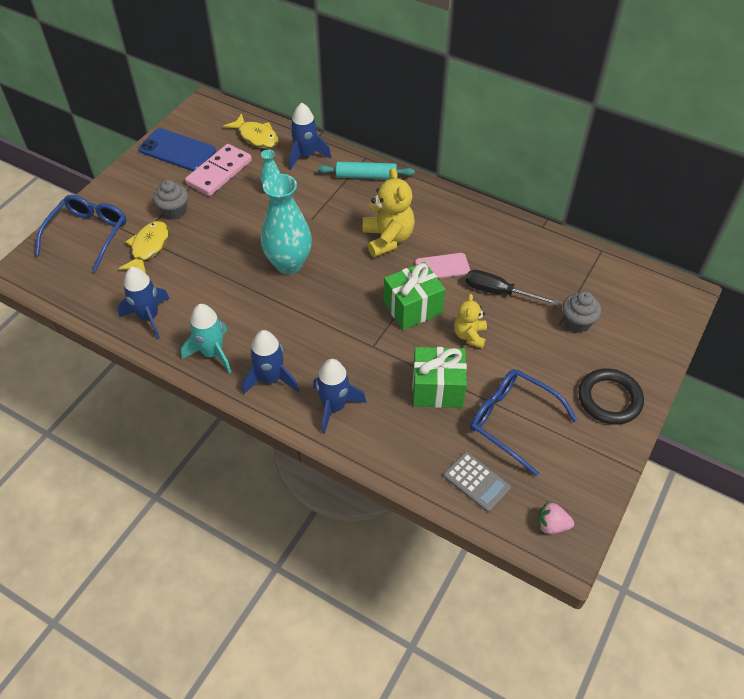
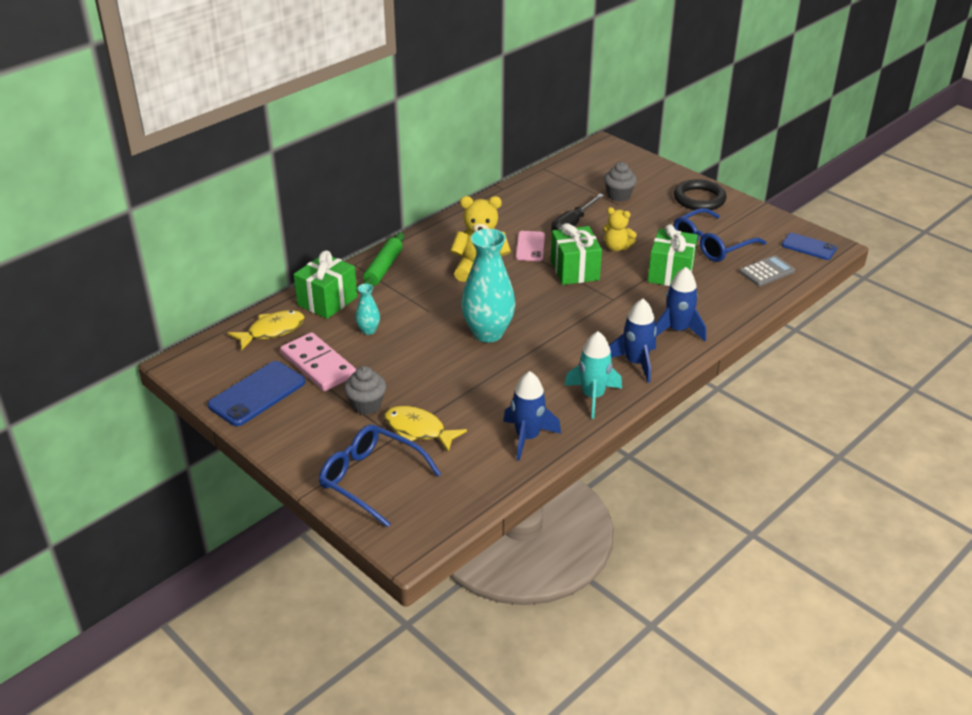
camera: 75 degrees left, 15 degrees down
blue rocket [289,103,331,170] -> green gift [293,250,357,319]
turquoise rolling pin [318,162,415,179] -> green rolling pin [362,232,404,286]
pink strawberry [537,502,574,534] -> blue phone [782,233,837,260]

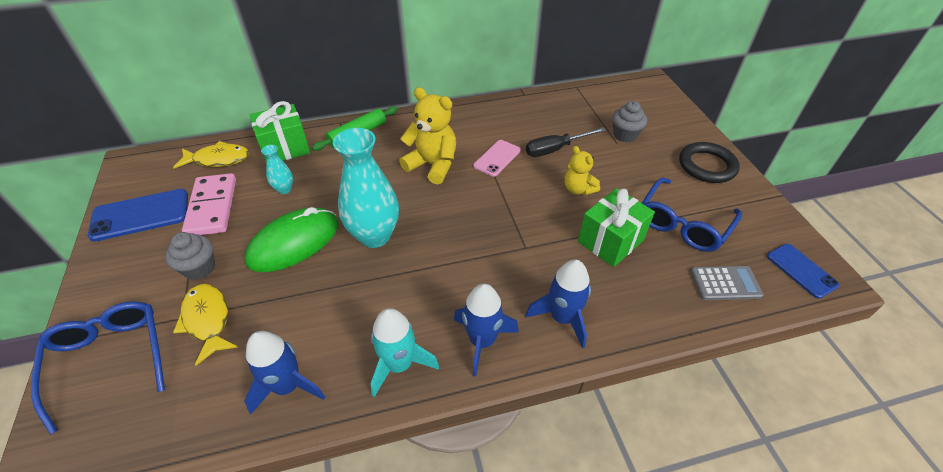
camera: 30 degrees right, 10 degrees up
green gift [551,223,602,285] -> none
blue glasses [674,208,766,262] -> blue glasses turned 45 degrees counterclockwise [642,178,742,252]
none -> green mouse [245,207,339,272]

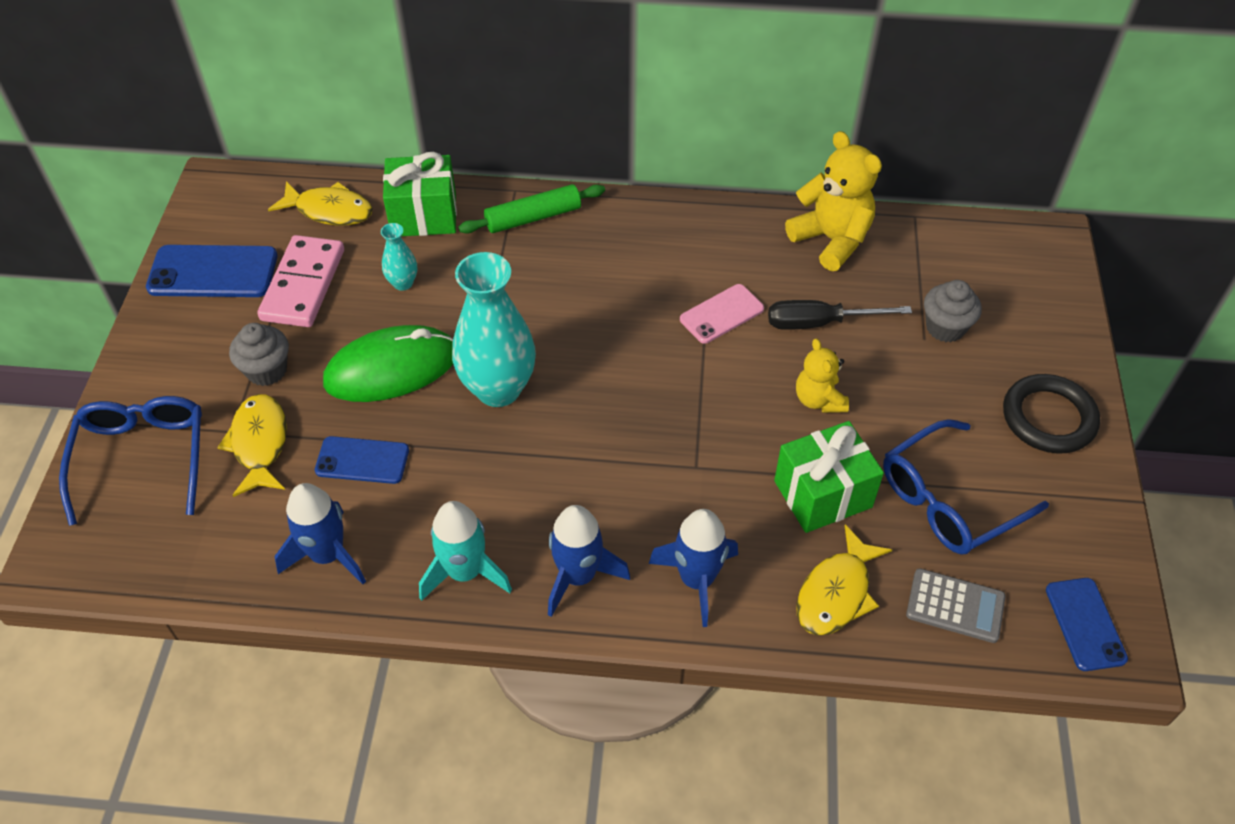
camera: 20 degrees right, 5 degrees up
yellow teddy bear [399,87,456,184] -> yellow teddy bear moved to [785,131,882,271]
none -> blue phone [315,436,409,484]
none -> yellow fish [796,525,892,636]

